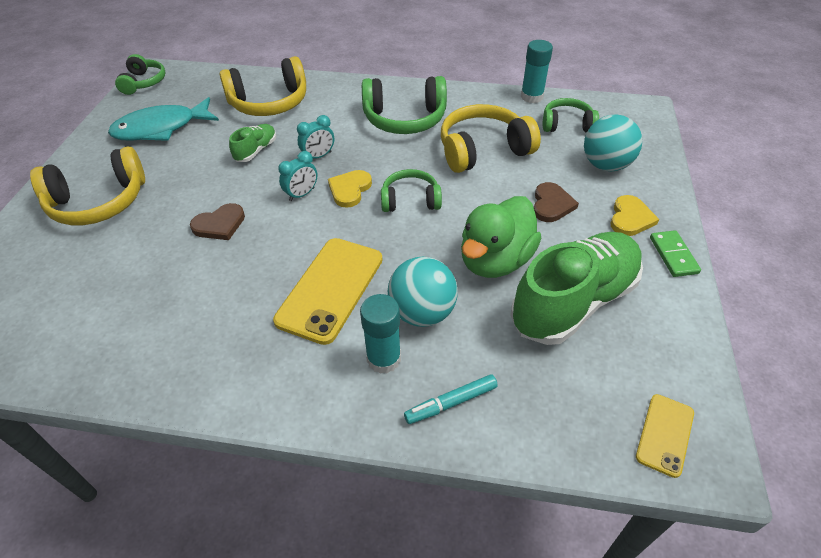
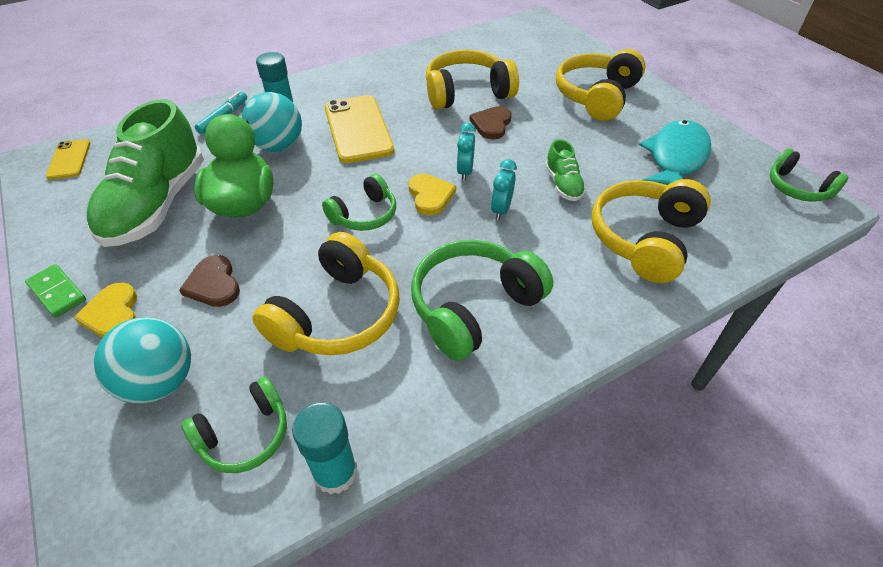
camera: 140 degrees right, 0 degrees up
none -> yellow headphones [426,50,519,110]

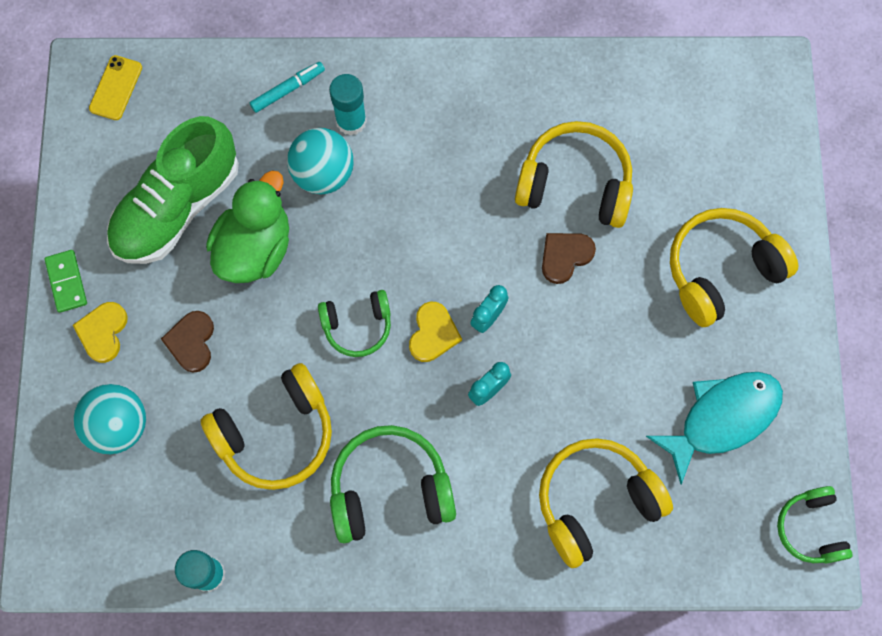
camera: 30 degrees right, 25 degrees up
green headphones [182,377,287,473] -> none
yellow phone [325,95,394,163] -> none
green shoe [545,139,586,201] -> none

